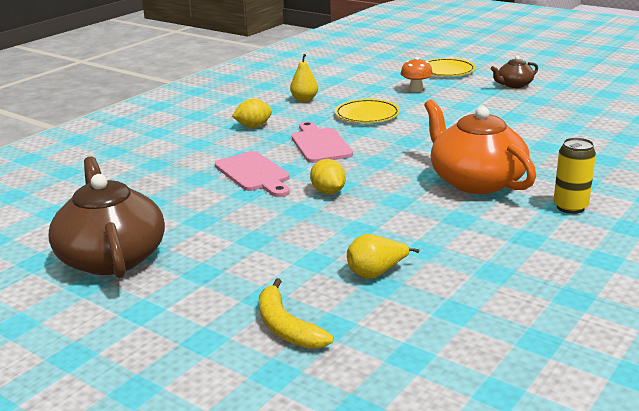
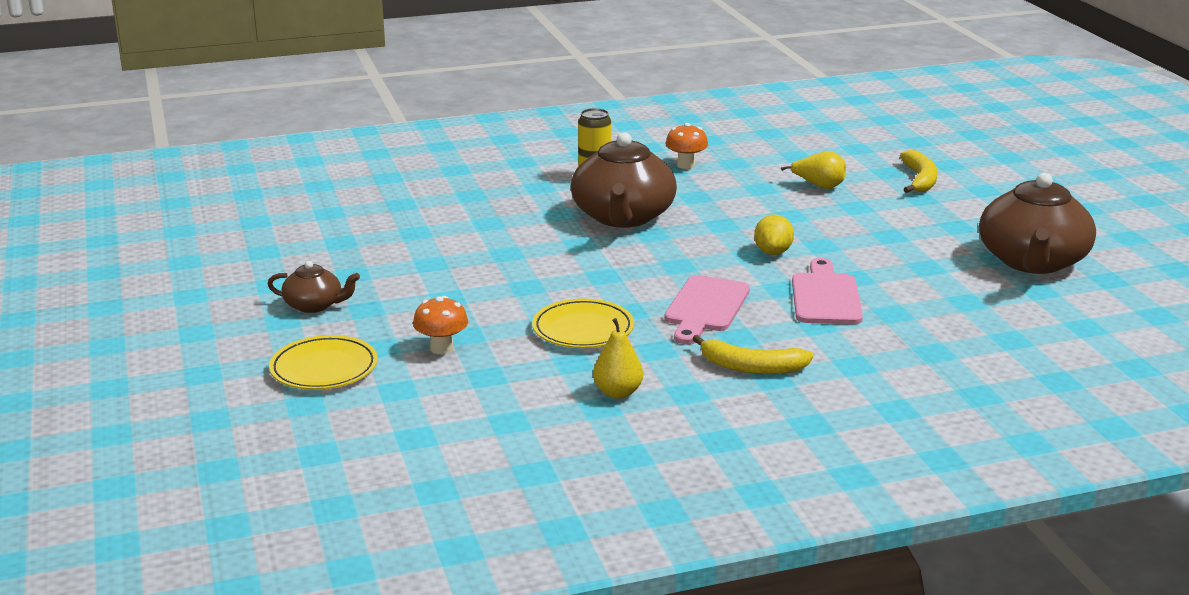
camera: 145 degrees left, 0 degrees up
yellow lemon [232,99,272,128] -> yellow banana [692,335,814,374]
orange teapot [424,99,536,194] -> brown teapot [571,132,677,228]
none -> orange mushroom [665,123,708,169]

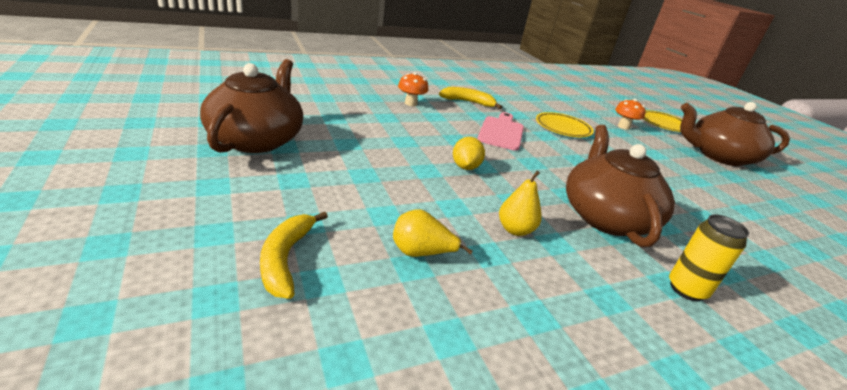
camera: 170 degrees right, 5 degrees up
brown teapot [268,261,360,313] -> brown teapot [680,102,790,166], size x2.03
yellow pear [593,318,643,399] -> yellow pear moved to [499,171,542,236]
orange mushroom [665,123,708,169] -> orange mushroom moved to [398,72,428,106]
pink cutting board [792,258,863,324] -> none

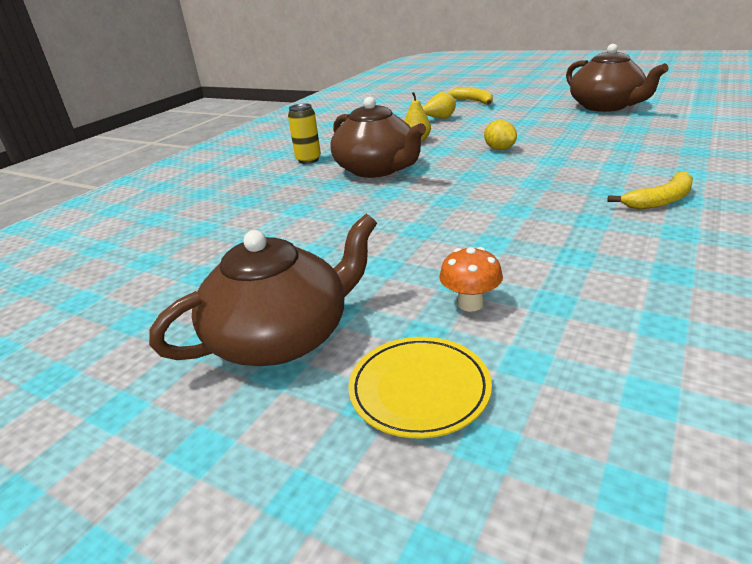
camera: 150 degrees right, 0 degrees up
orange mushroom [398,72,428,106] -> none
pink cutting board [477,112,524,151] -> none
yellow plate [536,112,594,137] -> none

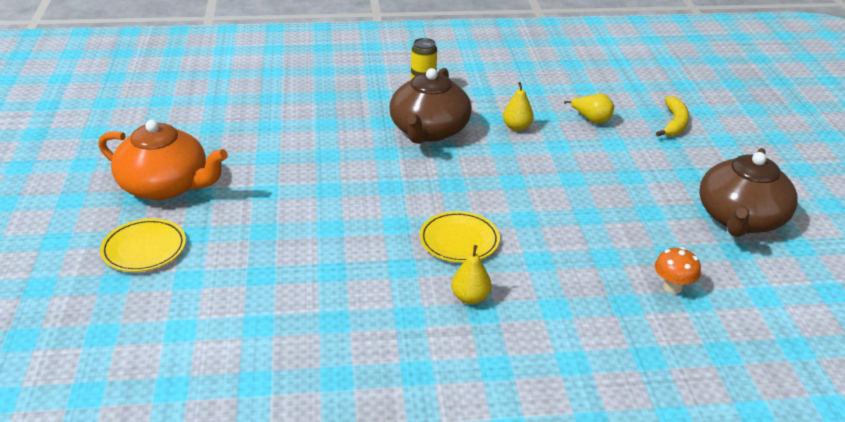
camera: 50 degrees right, 5 degrees up
brown teapot [149,214,377,366] -> orange teapot [98,120,228,200]
orange mushroom [439,247,503,312] -> orange mushroom moved to [655,247,701,294]
yellow lemon [484,120,517,150] -> none
yellow banana [607,171,693,209] -> yellow pear [451,245,491,304]
none -> yellow plate [419,211,500,263]

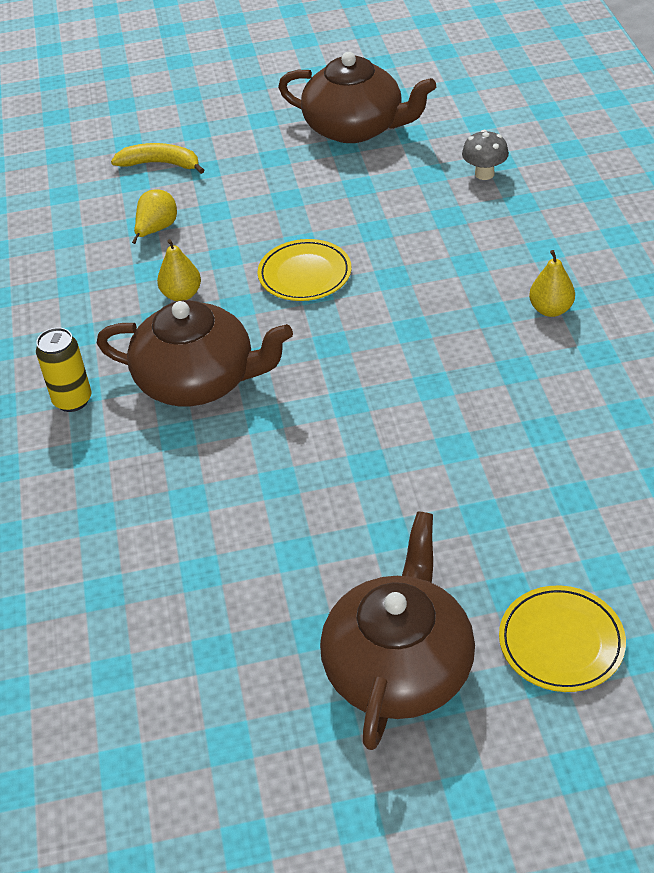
camera: 90 degrees left, 10 degrees up
orange teapot [98,120,228,200] -> brown teapot [320,511,475,750]
yellow plate [419,211,500,263] -> yellow plate moved to [258,239,351,301]
orange mushroom [655,247,701,294] -> grey mushroom [462,130,509,180]

